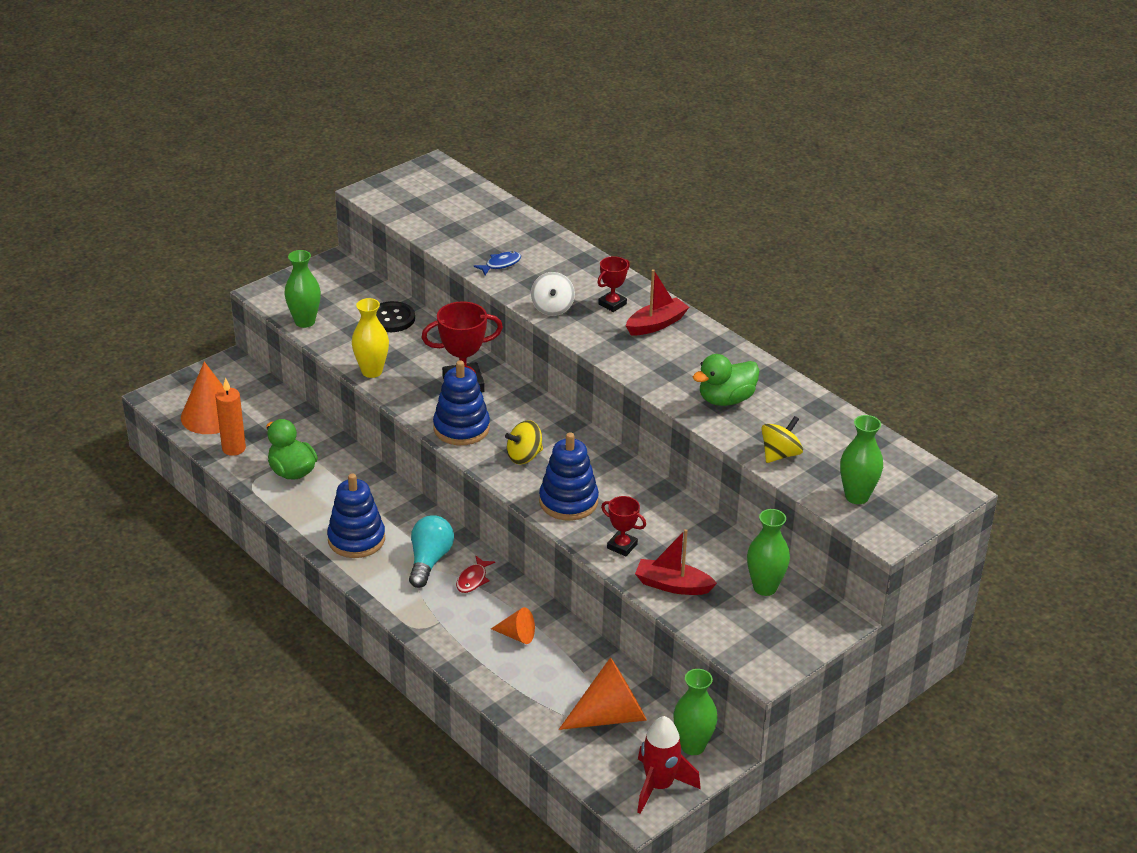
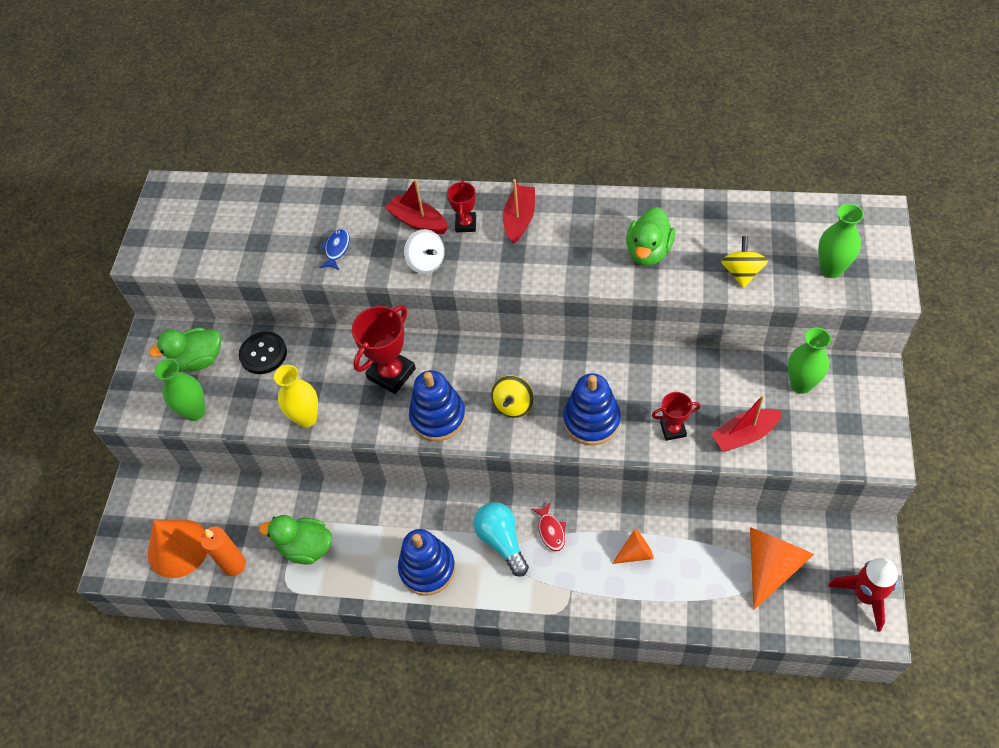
camera: 35 degrees left, 20 degrees up
green vase [673,669,718,755] -> none
none -> green duck [149,328,221,372]
none -> red boat [385,179,448,234]

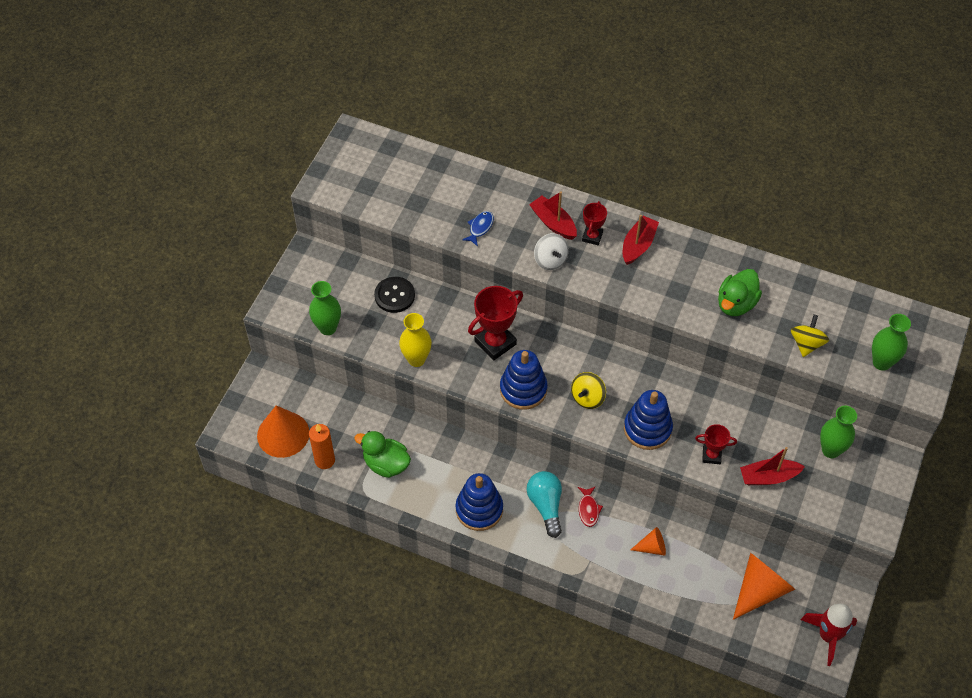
camera: 10 degrees right, 0 degrees up
green duck [149,328,221,372] -> none

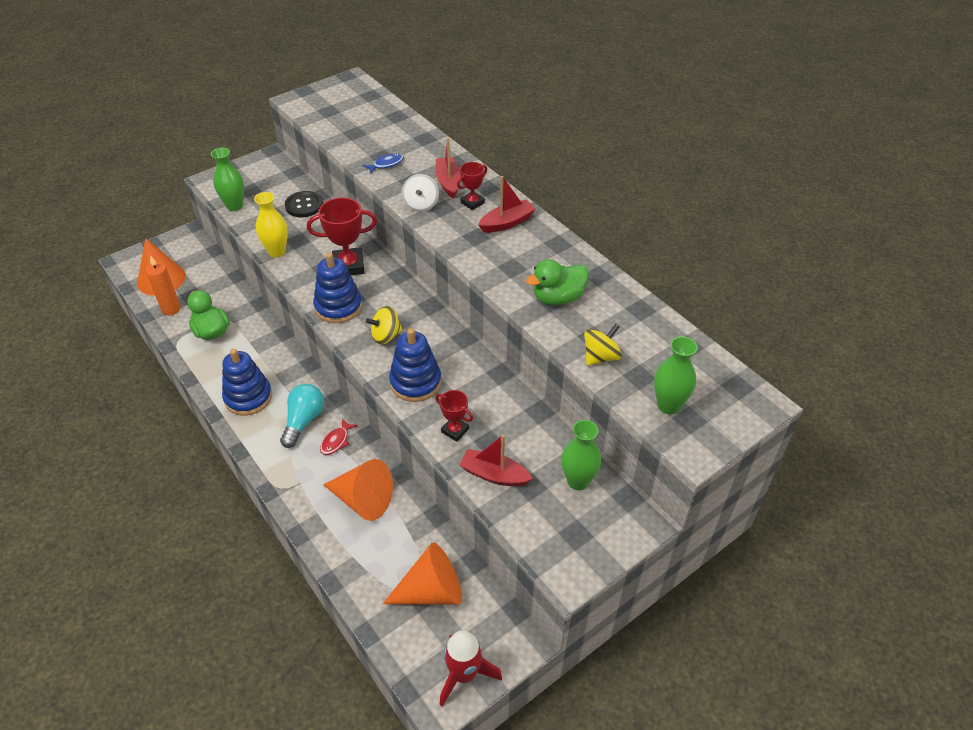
camera: 30 degrees right, 10 degrees down
orange cone [631,527,666,556] -> orange cone [323,459,393,521], size x1.88

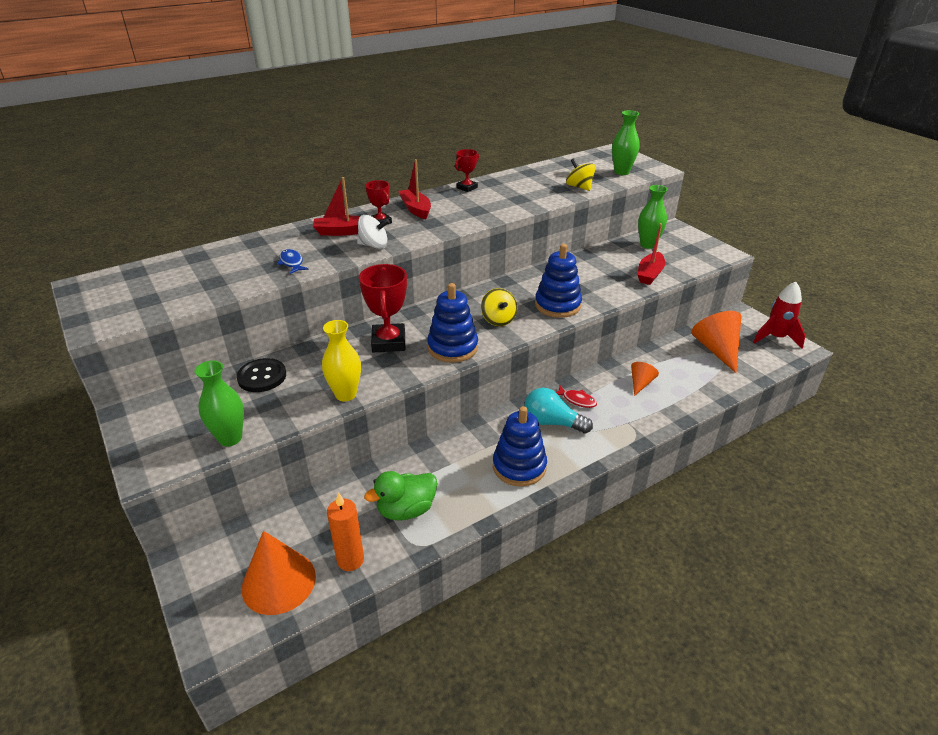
camera: 85 degrees left, 10 degrees down
orange cone [323,459,393,521] -> orange cone [631,362,659,396], size x0.53
red trophy [435,390,473,442] -> red trophy moved to [455,149,479,192]
green duck [526,259,589,305] -> none

